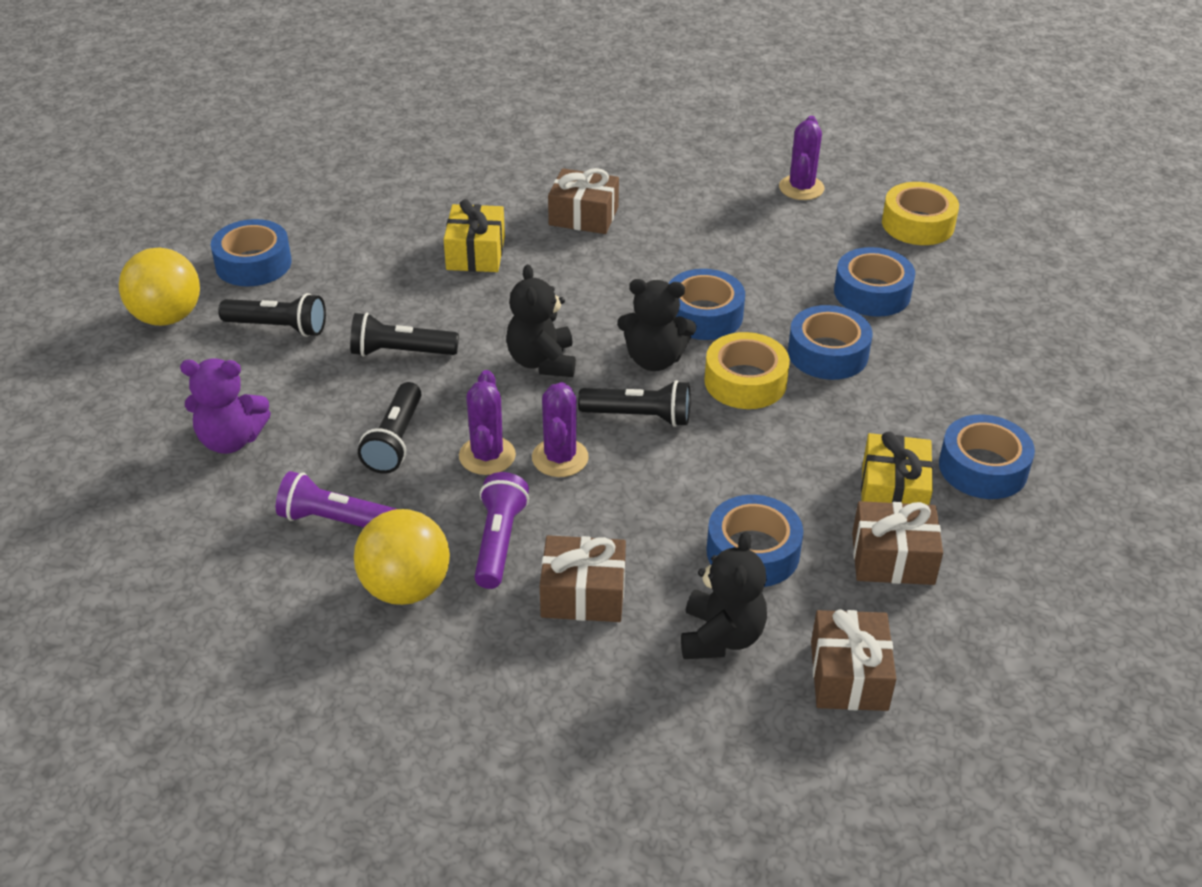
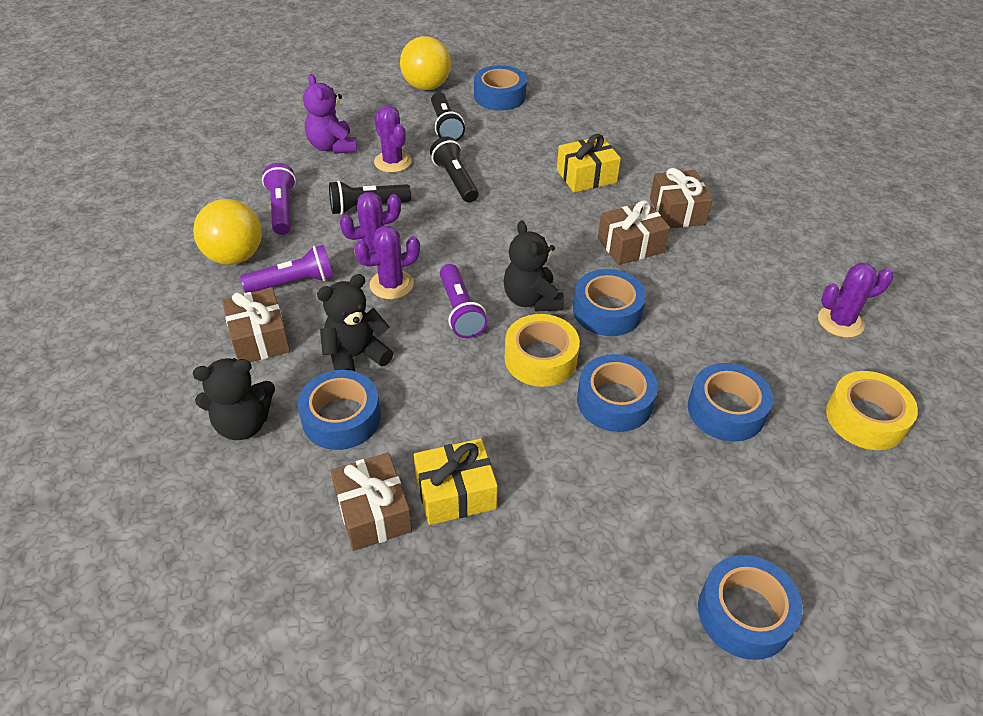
camera: 65 degrees right, 5 degrees up
black teddy bear [506,264,576,377] -> black teddy bear moved to [317,274,393,371]
black flashlight [578,380,690,427] -> purple flashlight [440,264,488,338]
brown gift [811,610,896,711] -> brown gift moved to [598,200,670,265]
blue tape [939,415,1035,499] -> blue tape moved to [698,555,803,660]
none -> purple cactus [374,106,411,173]

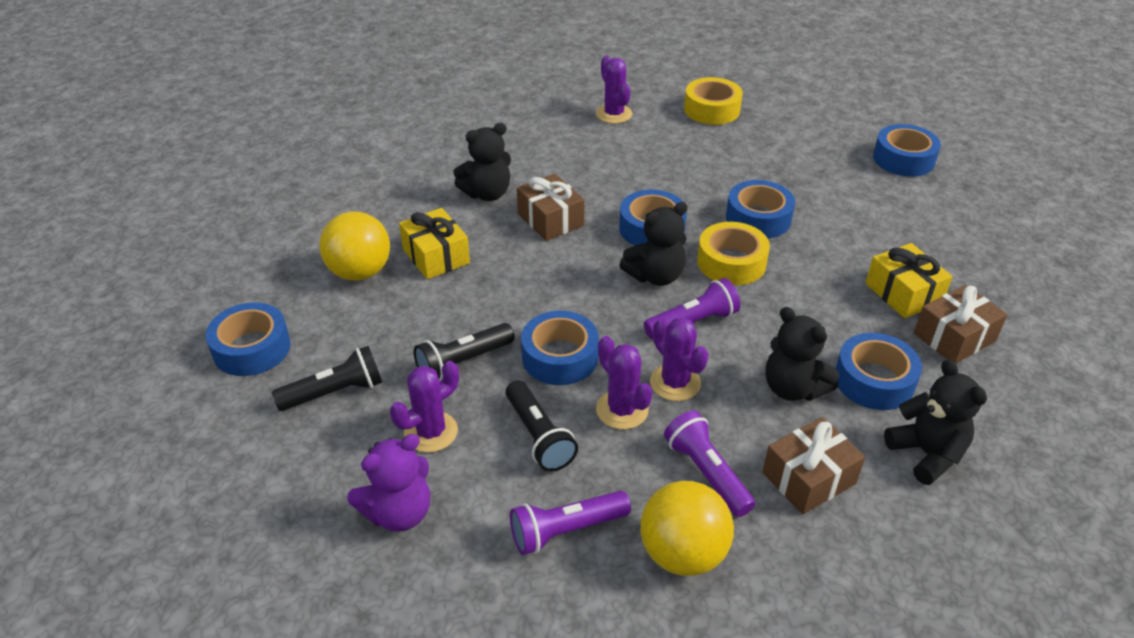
camera: 100 degrees left, 5 degrees down
yellow ball [400,36,451,90] -> yellow ball moved to [319,212,390,281]
brown gift [650,168,712,228] -> black teddy bear [453,123,511,201]
blue tape [688,363,773,442] -> blue tape moved to [521,311,599,385]

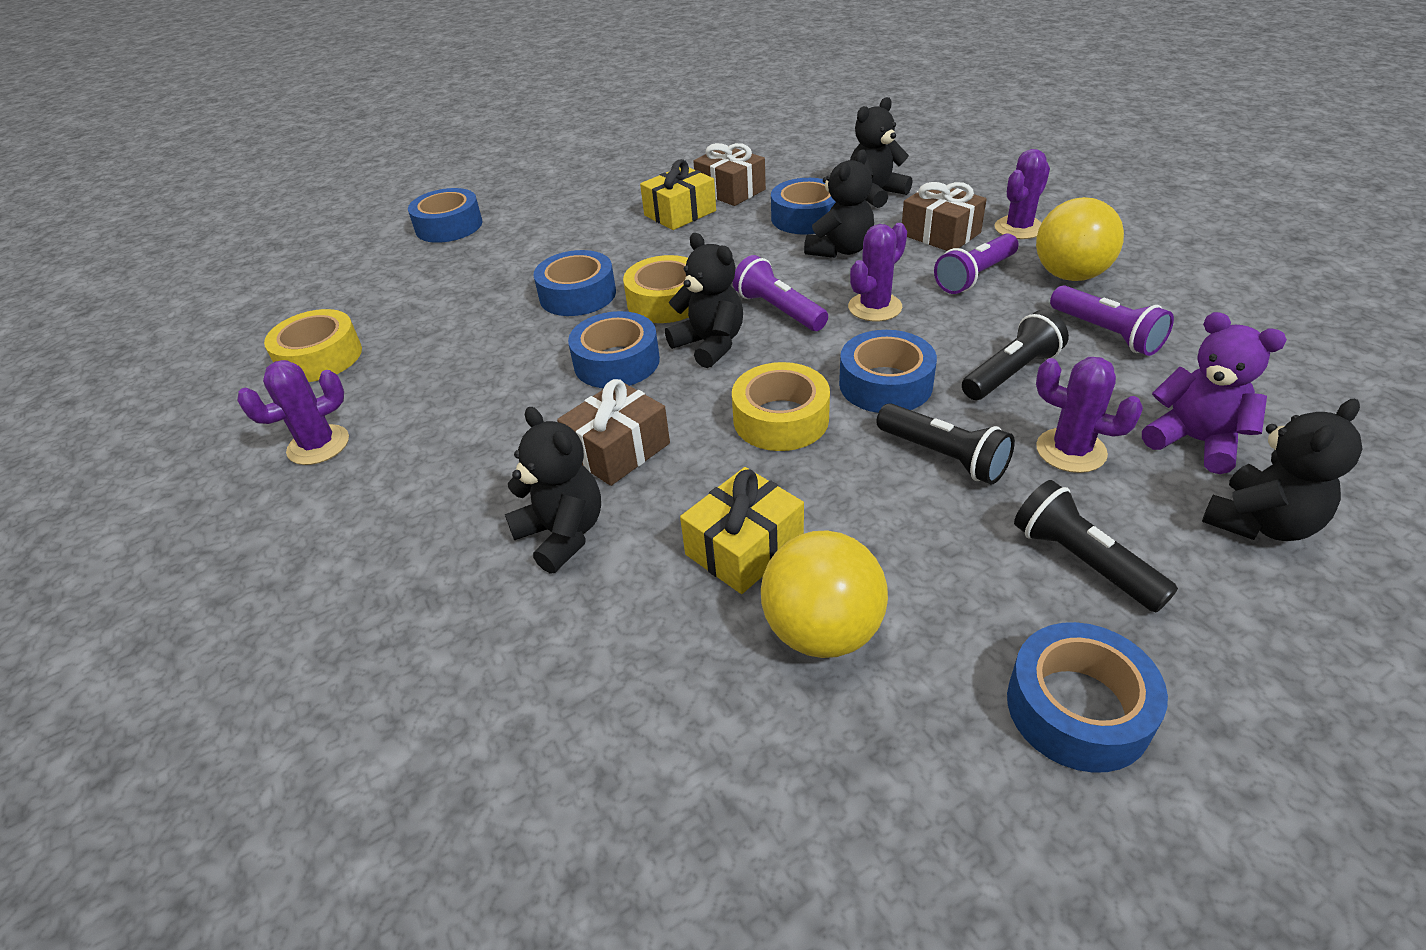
camera: 100 degrees left, 0 degrees up
purple cactus [596,336,652,429] -> purple cactus moved to [994,149,1050,239]
none -> yellow tape [732,362,830,451]
none -> black teddy bear [1202,399,1362,541]

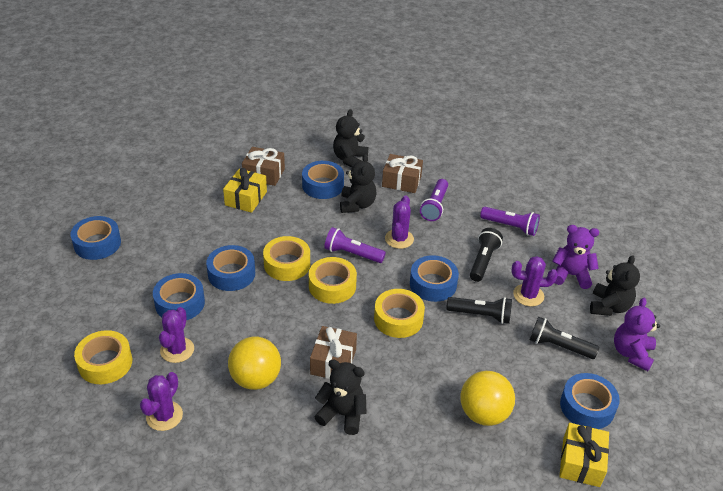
camera: 35 degrees left, 0 degrees up
blue tape [568,311,660,388] -> blue tape moved to [153,273,205,320]
black teddy bear [665,233,743,368] -> yellow tape [309,257,357,304]
yellow gift [680,467,804,594] -> yellow gift moved to [559,423,609,487]
purple cactus [994,149,1050,239] -> purple cactus moved to [159,307,194,363]
yellow ball [1036,197,1124,281] -> yellow ball moved to [228,336,281,390]
none -> purple teddy bear [614,298,660,371]

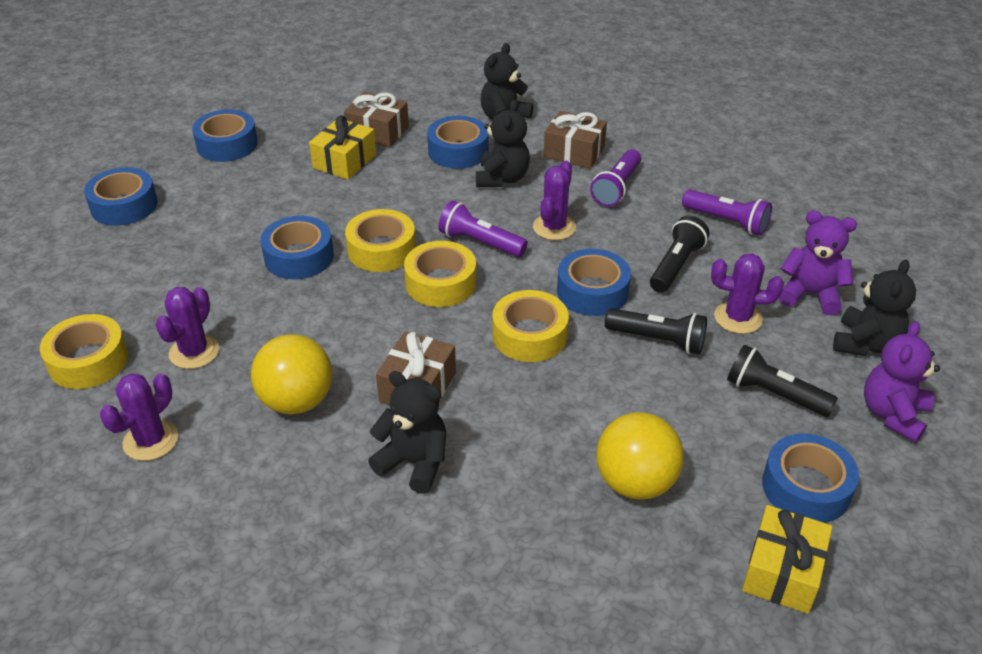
camera: 10 degrees right, 0 degrees up
blue tape [153,273,205,320] -> blue tape moved to [192,110,258,162]

